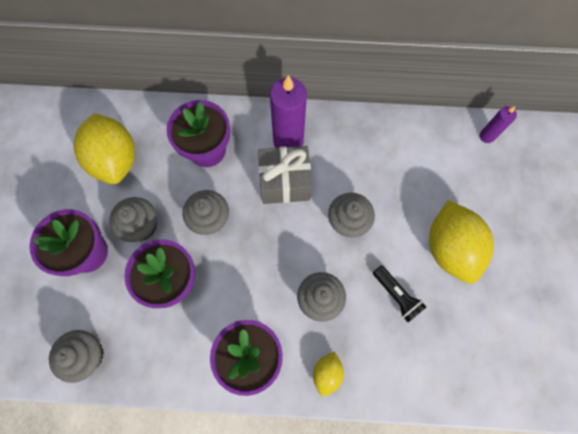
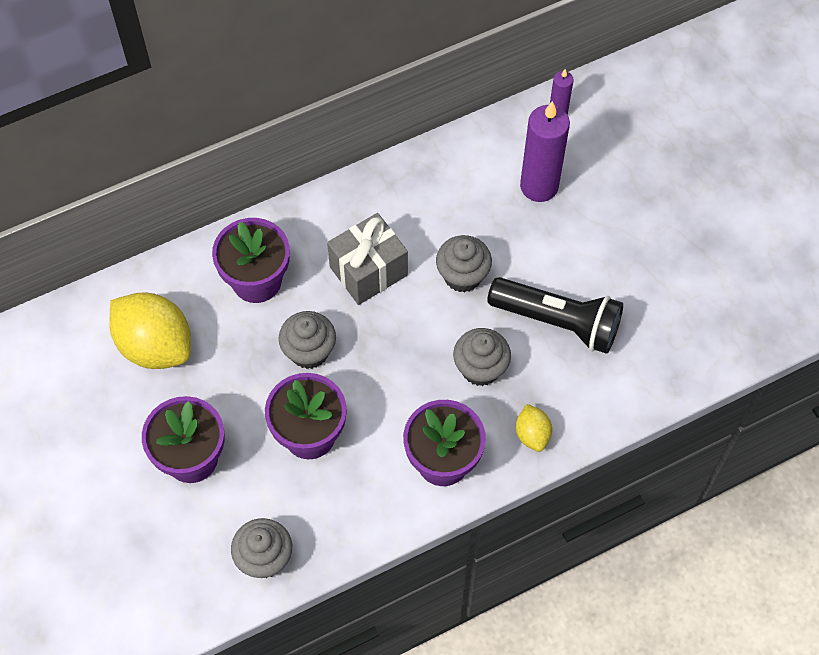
camera: 30 degrees left, 10 degrees down
grey cupcake [109,197,157,242] -> none
purple candle [270,75,307,148] -> purple candle moved to [520,101,570,202]
black flashlight [373,265,426,322] -> black flashlight [487,277,623,354], size x1.83
yellow lemon [429,200,494,284] -> none

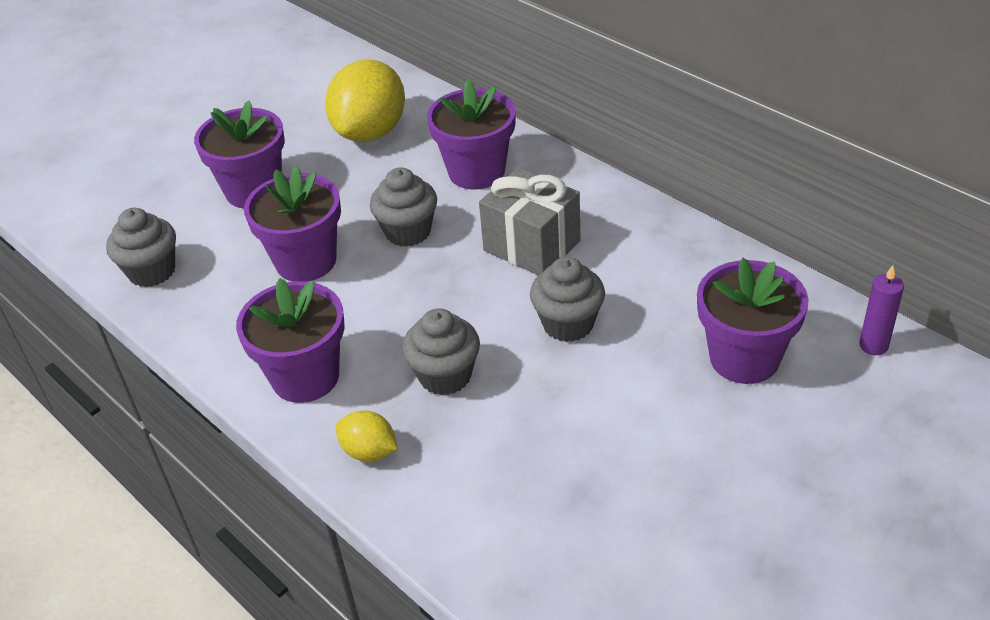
camera: 75 degrees right, 20 degrees down
black flashlight [487,277,623,354] -> none
yellow lemon [516,404,552,452] -> yellow lemon turned 60 degrees clockwise [336,410,398,462]
purple candle [520,101,570,202] -> purple flower pot [697,258,809,384]

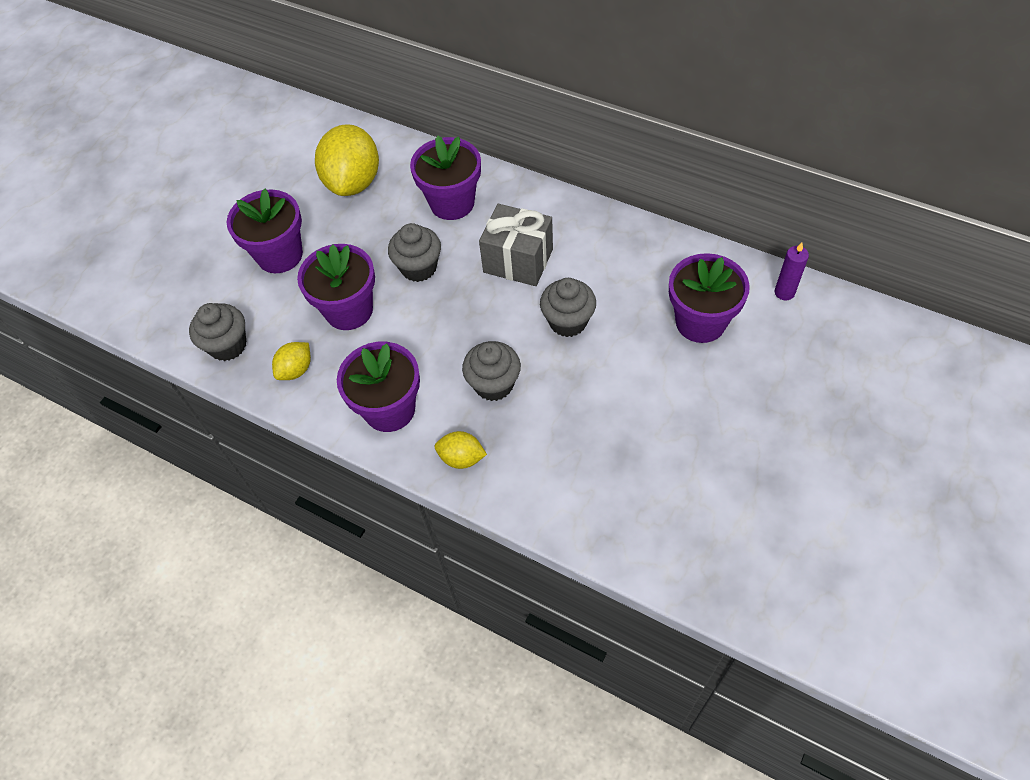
camera: 15 degrees left, 15 degrees up
none -> yellow lemon [272,342,311,380]

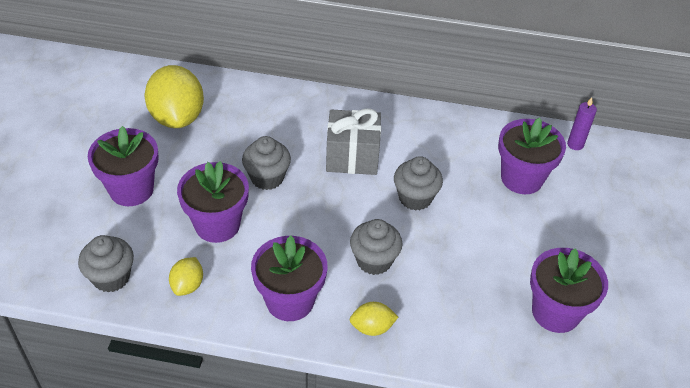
camera: 25 degrees left, 10 degrees down
purple flower pot [410,136,481,220] -> purple flower pot moved to [530,248,608,333]

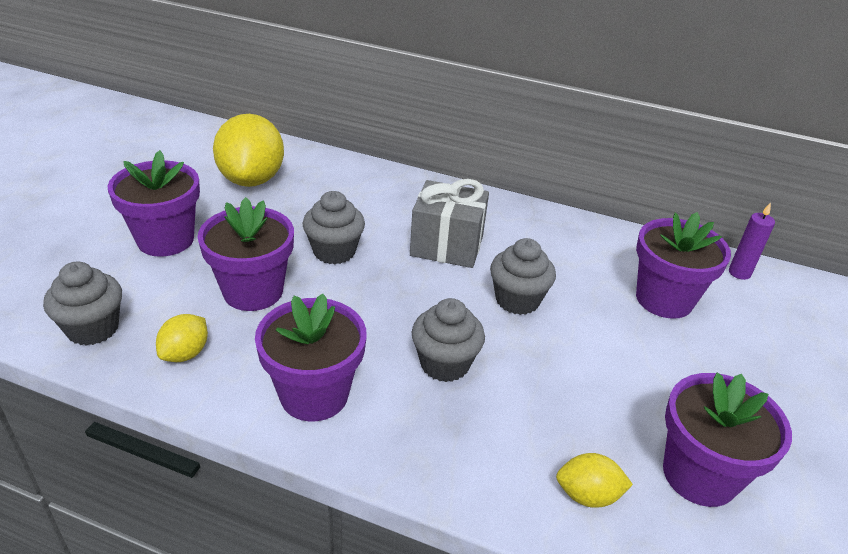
camera: 10 degrees right, 10 degrees down
yellow lemon [350,302,398,336] -> yellow lemon moved to [556,453,633,508]

